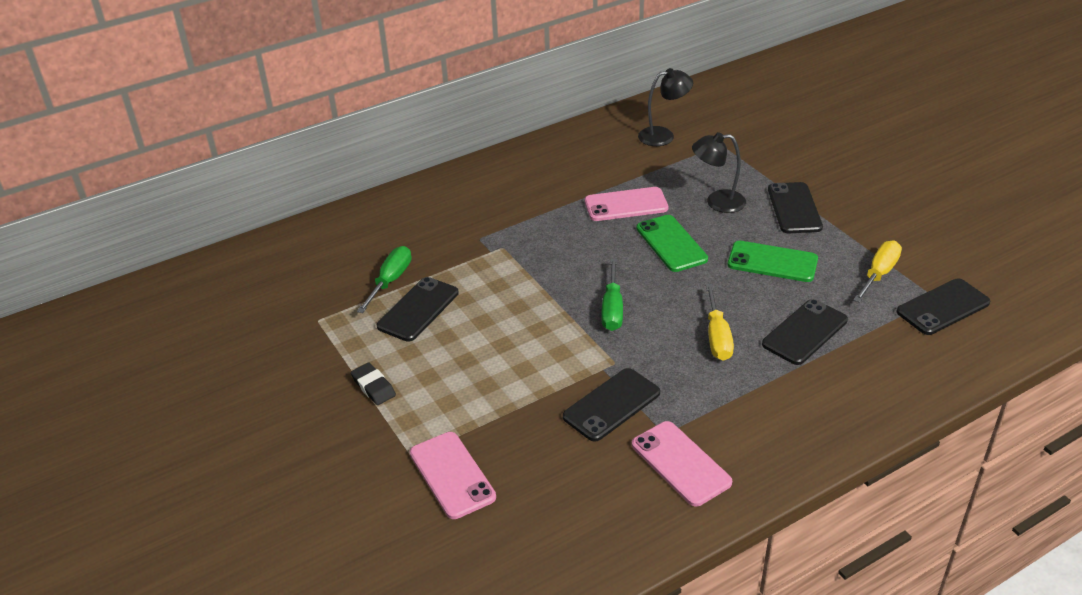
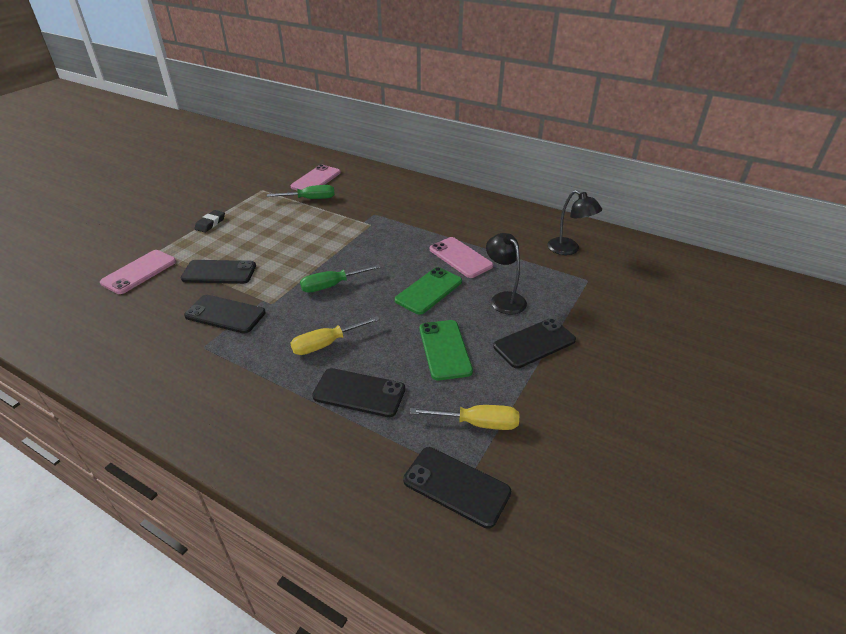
camera: 60 degrees right, 0 degrees up
black phone [377,277,459,342] -> black phone moved to [181,260,256,284]
pink phone [632,421,732,506] -> pink phone moved to [290,165,341,190]

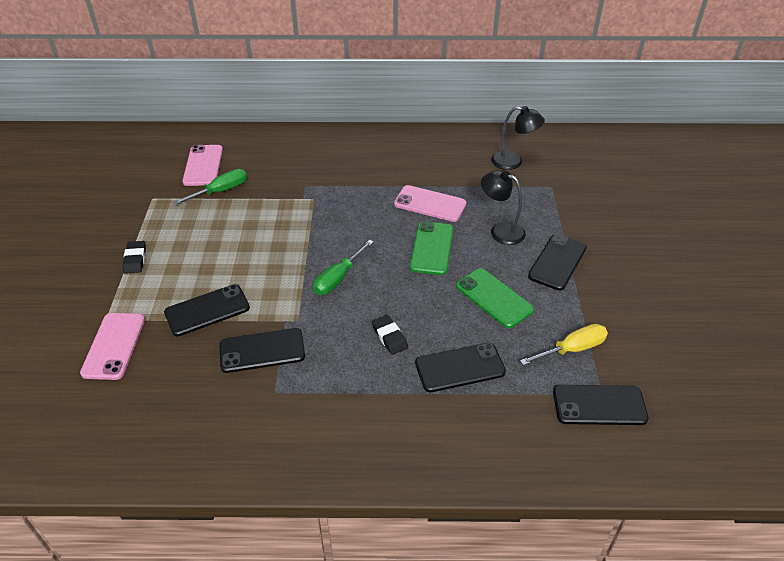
camera: 30 degrees left, 5 degrees up
yellow screwdriver [290,316,380,355] -> black eraser [372,315,408,355]

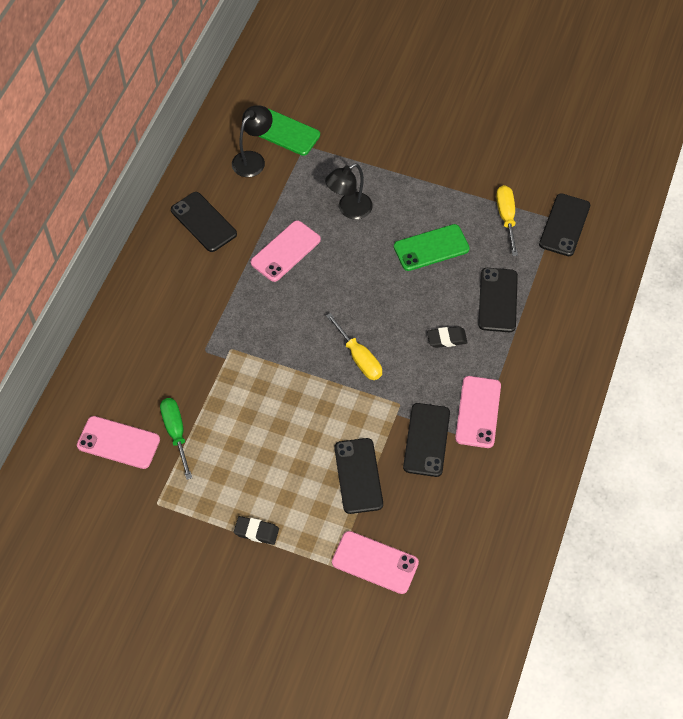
camera: 70 degrees left, 15 degrees up
green screwdriver [313,240,373,295] -> yellow screwdriver [326,313,382,380]
green phone [410,221,453,275] -> green phone moved to [258,108,320,156]
black phone [528,234,587,291] -> black phone moved to [171,192,237,252]
none -> pink phone [455,376,501,448]

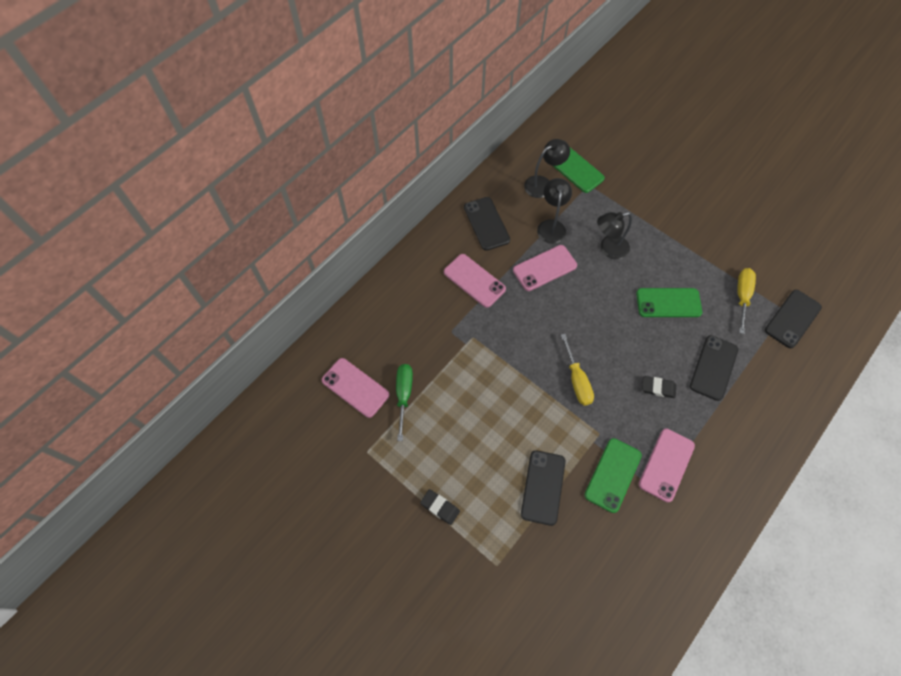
camera: 20 degrees right, 5 degrees up
pink phone [332,531,419,594] -> pink phone moved to [444,254,506,308]
black phone [403,403,450,477] -> green phone [584,438,642,513]
none -> black lamp [537,178,572,244]

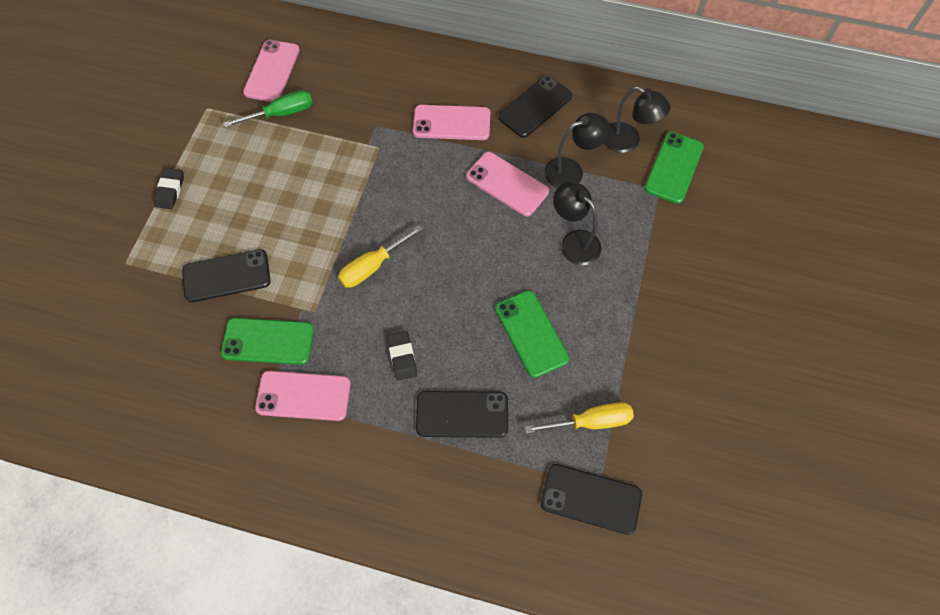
camera: 65 degrees right, 0 degrees up
pink phone [444,254,506,308] -> pink phone turned 75 degrees clockwise [413,105,490,140]

